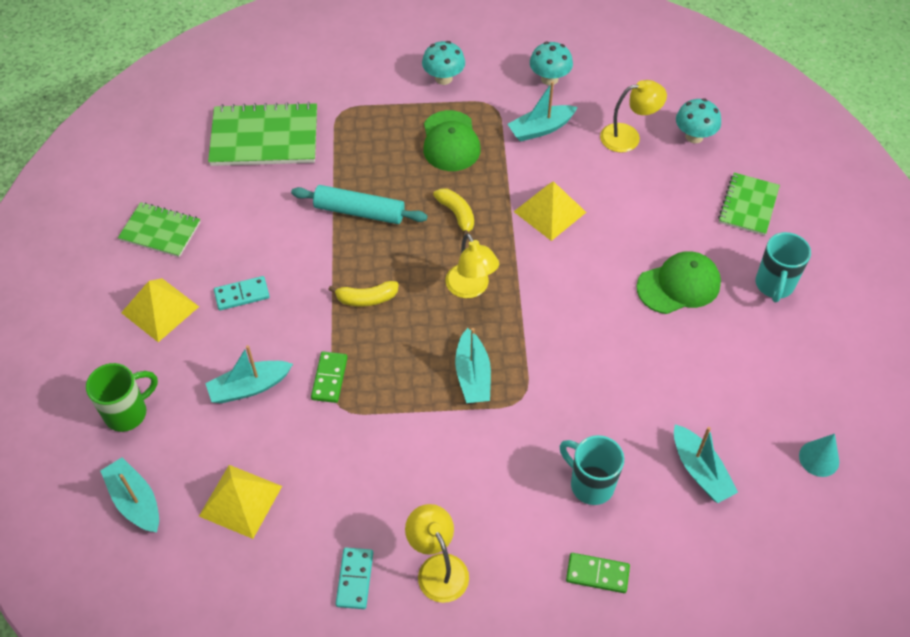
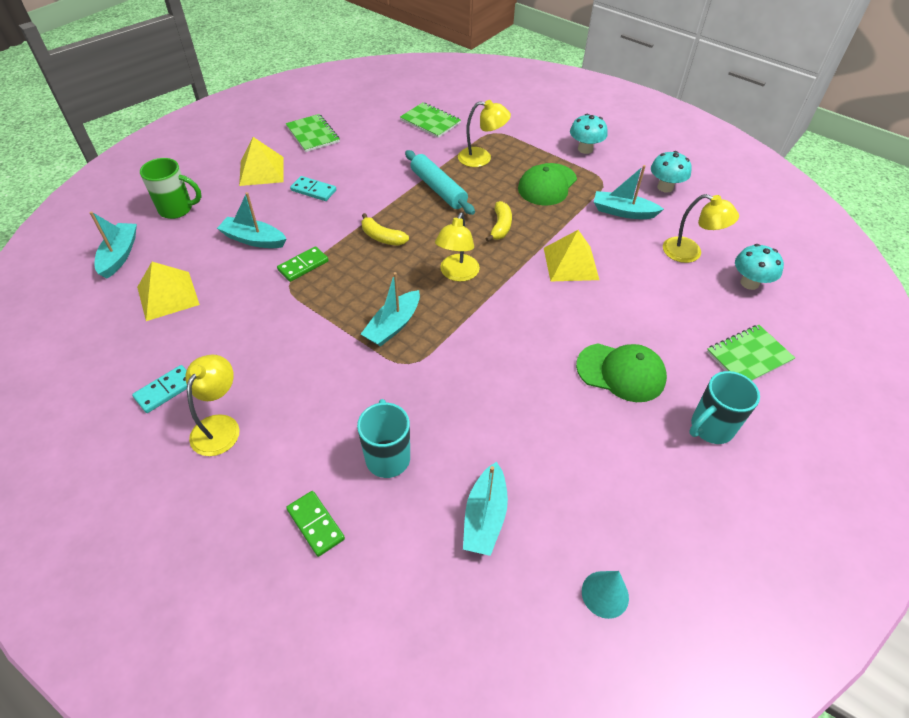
camera: 40 degrees right, 5 degrees down
green notebook [208,102,317,166] -> green notebook [400,102,461,138], size x0.61
none -> yellow lamp [458,100,511,167]

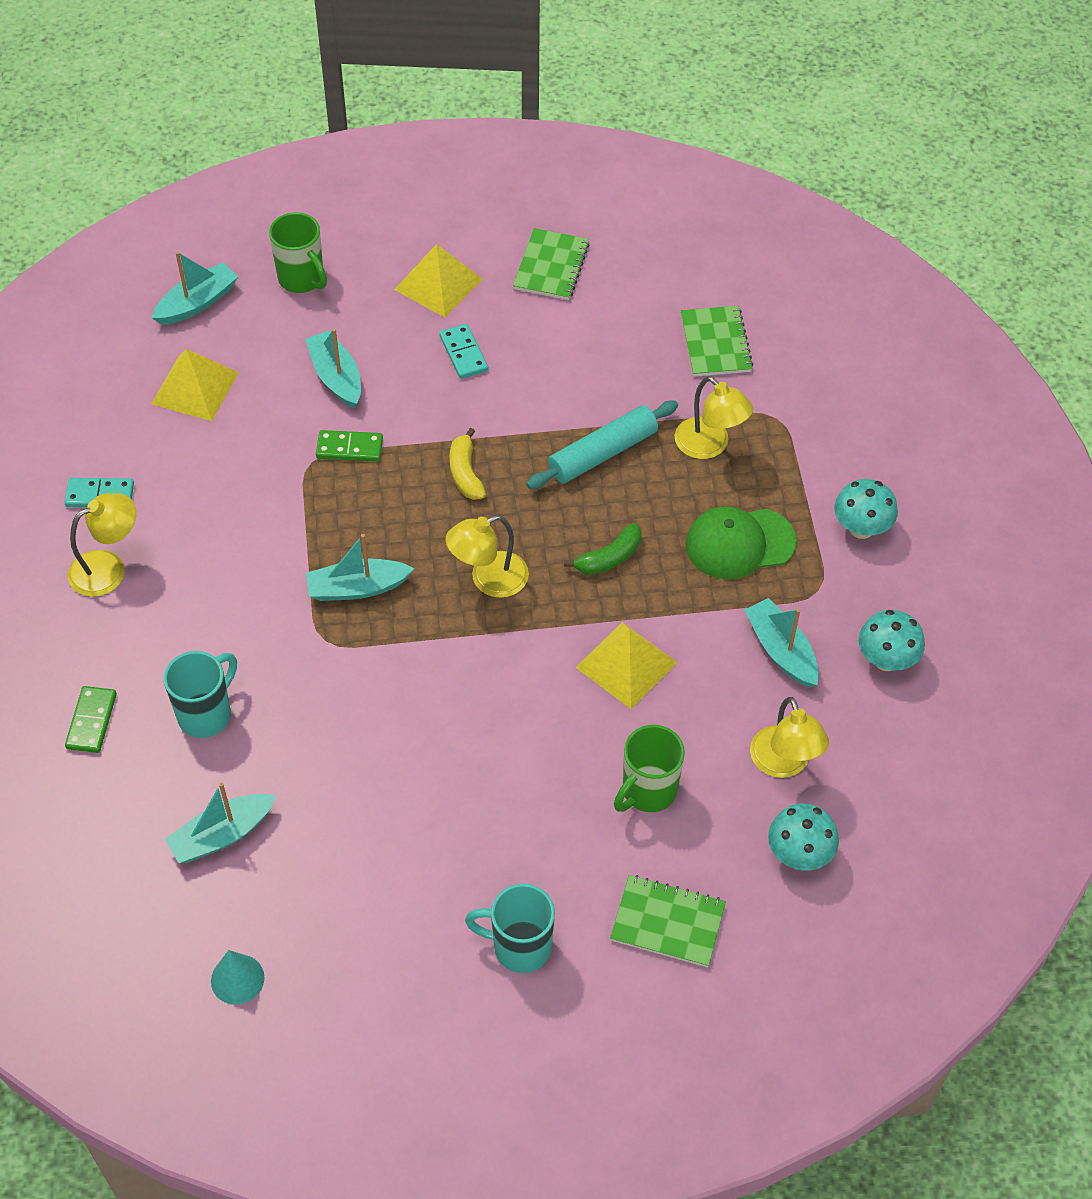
camera: 45 degrees right, 5 degrees up
turquoise rolling pin [405,150,475,215] -> turquoise rolling pin turned 45 degrees clockwise [526,401,678,489]
yellow banana [486,201,512,242] -> green banana [564,523,642,575]
green cap [576,344,667,402] -> none
none -> green mug [614,725,685,812]

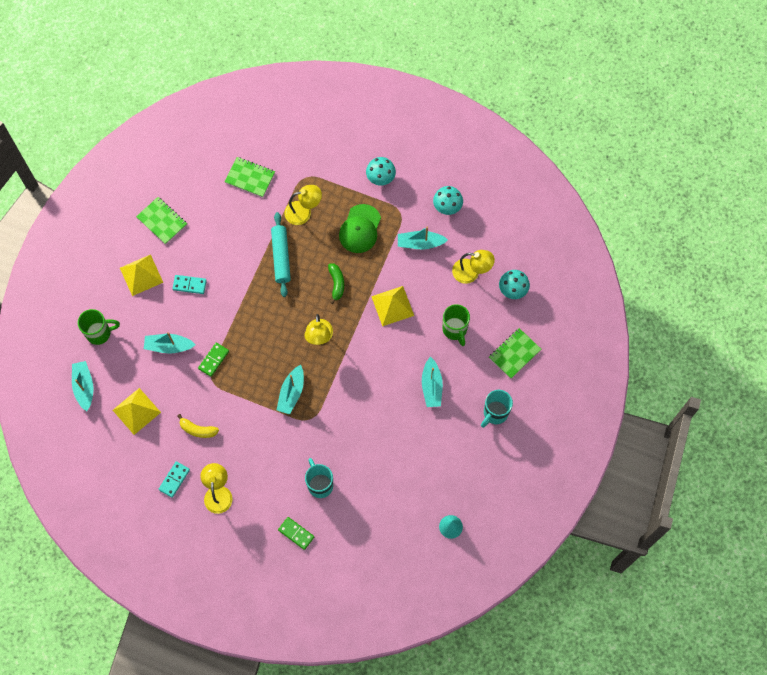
camera: 60 degrees left, 15 degrees up
turquoise boat [165,782,276,863] -> turquoise boat moved to [422,357,443,407]
yellow banana [450,428,486,500] -> yellow banana moved to [178,414,219,438]

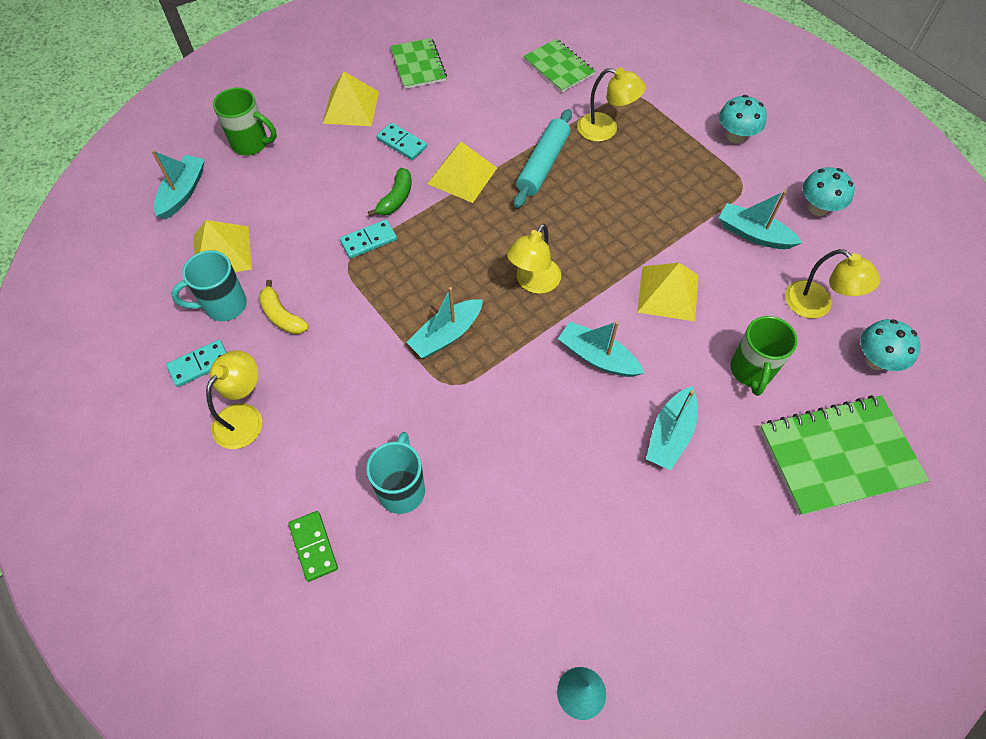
camera: 30 degrees right, 10 degrees down
turquoise boat [144,332,196,354] -> turquoise boat moved to [558,321,644,377]
green domino [198,343,229,377] -> turquoise domino [340,220,397,259]
green banana [328,264,344,304] -> green banana moved to [368,168,412,216]
green cap [339,204,381,253] -> none
turquoise mug [481,390,513,428] -> turquoise mug moved to [171,250,247,321]
green notebook [489,328,541,379] -> green notebook [759,395,930,516], size x1.64
none -> yellow pyramid [428,142,497,203]

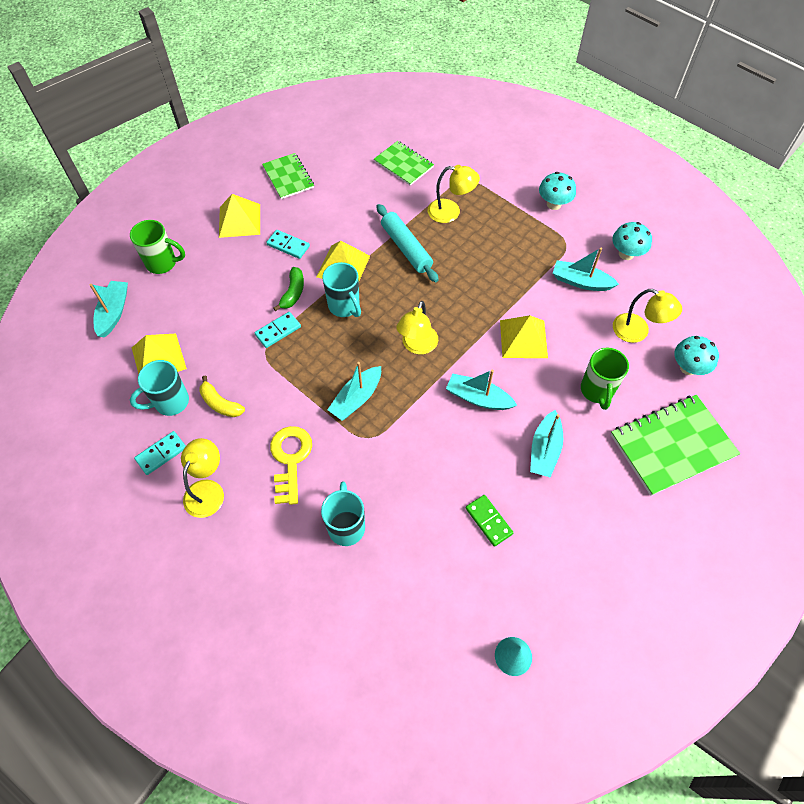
camera: 10 degrees left, 0 degrees up
green domino [289,511,338,582] -> green domino moved to [466,495,513,547]
turquoise rolling pin [514,109,572,208] -> turquoise rolling pin turned 45 degrees counterclockwise [376,204,439,282]
none -> yellow key [270,426,312,505]
none -> turquoise mug [322,262,361,317]

